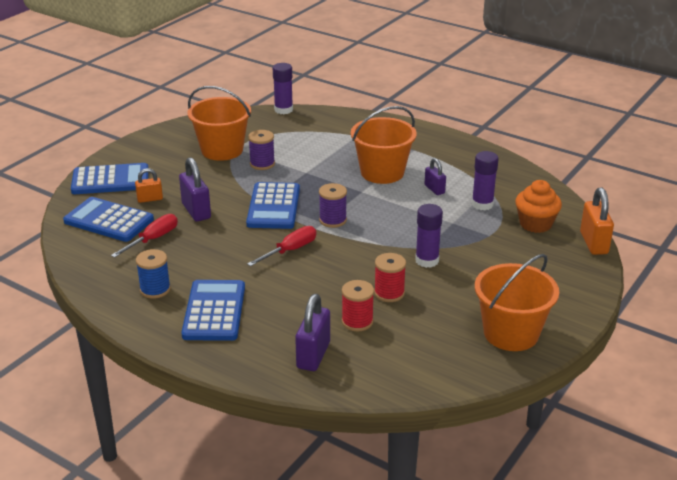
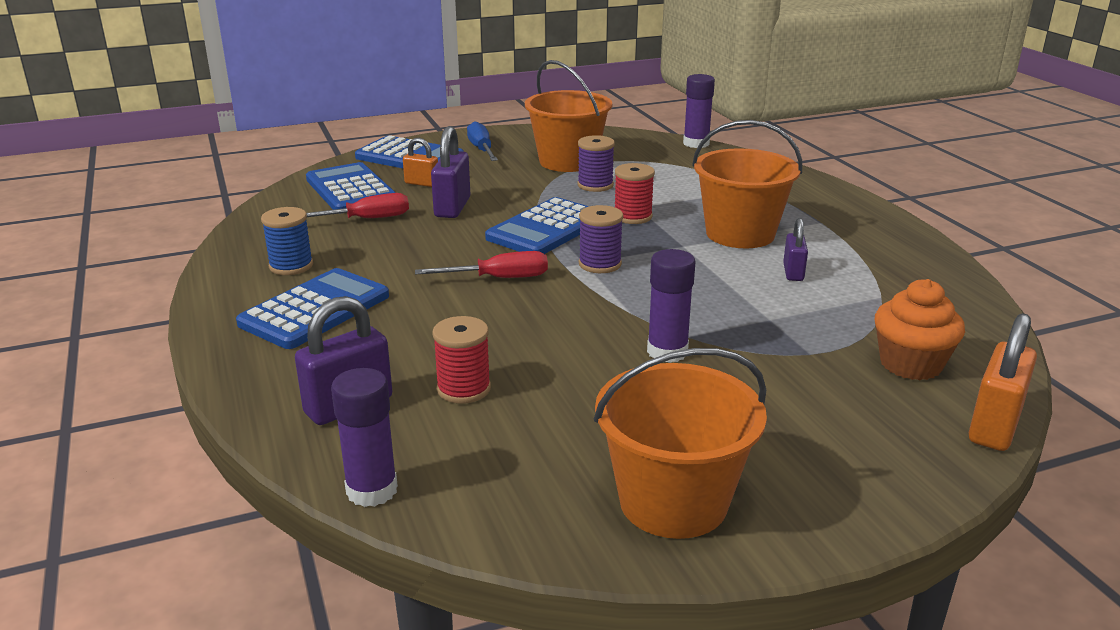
camera: 35 degrees right, 5 degrees down
red spool [374,253,406,302] -> red spool moved to [615,163,655,224]
purple glue stick [472,151,499,210] -> purple glue stick moved to [331,368,398,507]
none -> blue screwdriver [467,121,498,161]

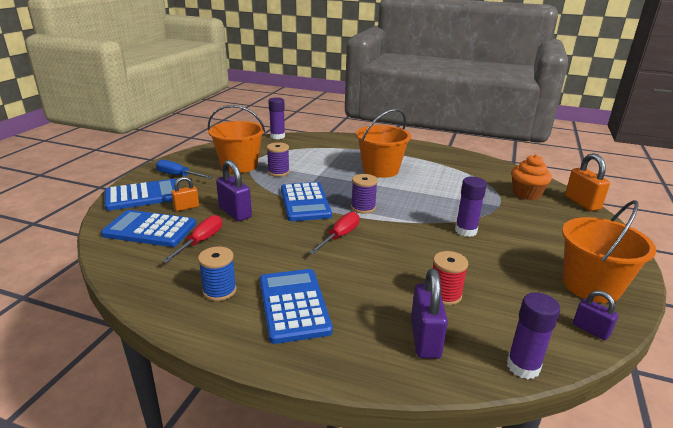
camera: 50 degrees left, 0 degrees up
red spool [615,163,655,224] -> none
purple padlock [783,218,808,281] -> purple padlock moved to [573,290,618,340]

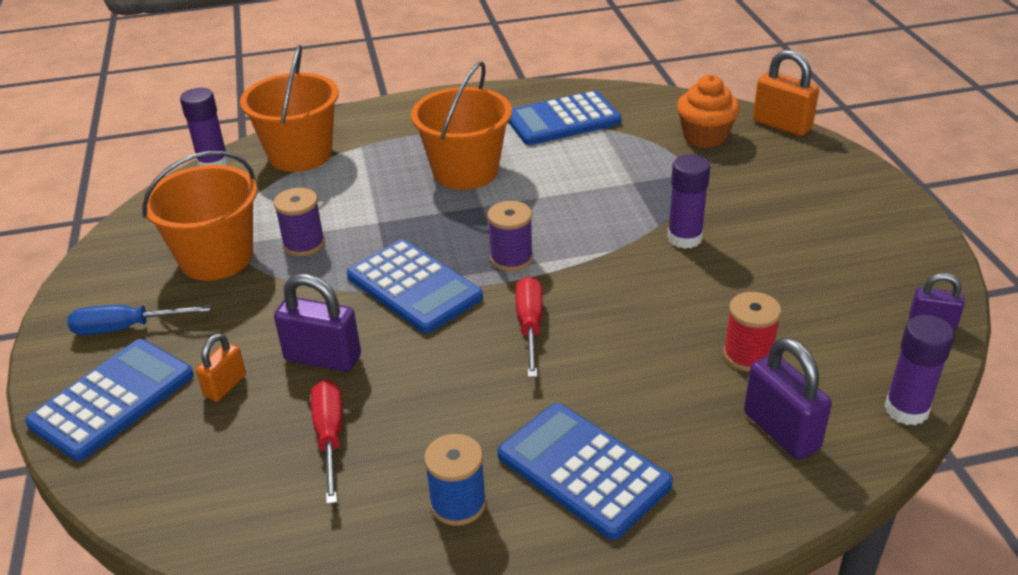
camera: 30 degrees left, 10 degrees up
blue calculator [101,210,196,247] -> blue calculator moved to [508,91,622,145]
orange bucket [562,200,656,303] -> orange bucket moved to [240,45,339,172]

